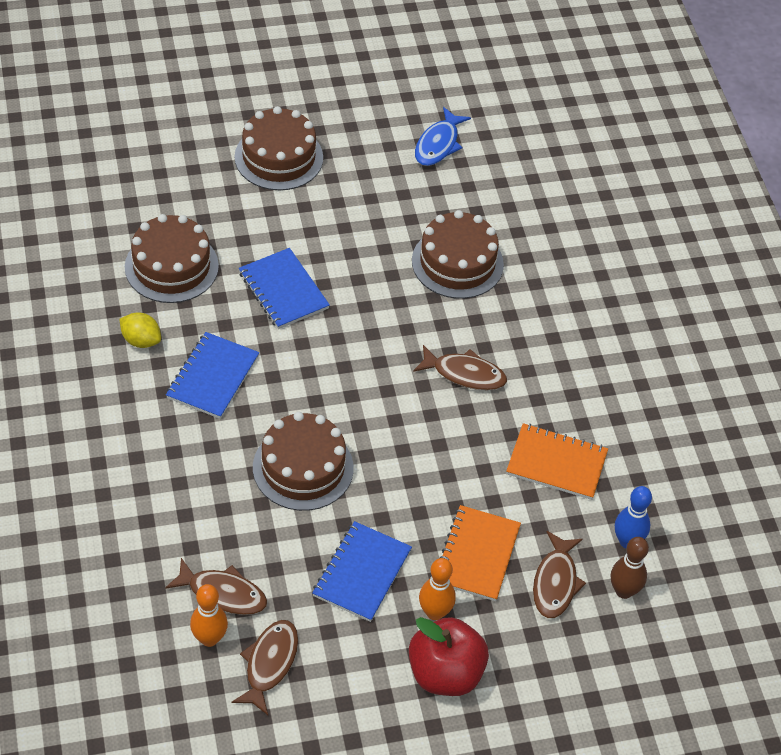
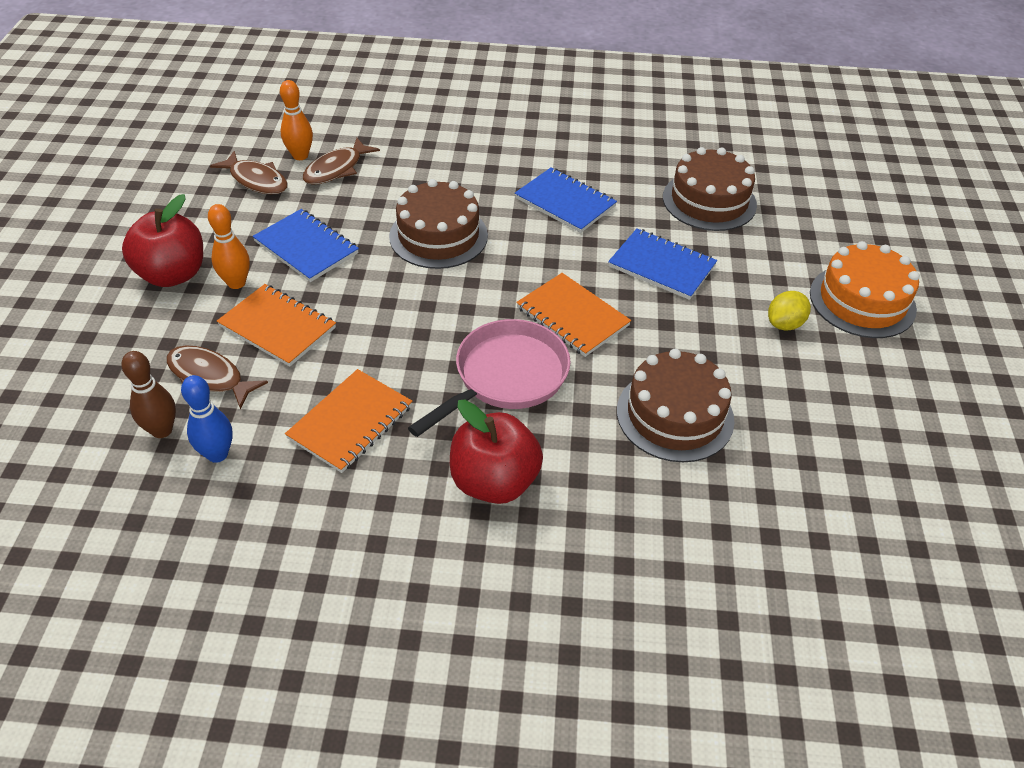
camera: 110 degrees right, 5 degrees down
yellow lemon [119,312,161,348] -> yellow lemon moved to [768,291,811,331]
brown cake [234,106,323,190] -> orange cake [810,241,920,338]
blue notebook [239,248,330,329] -> blue notebook turned 45 degrees clockwise [608,228,717,300]
brown fish [413,345,507,390] -> pink pan [408,319,571,437]
blue fish [415,107,471,166] -> none
none -> red apple [450,400,543,504]
none -> orange notebook [516,273,631,357]

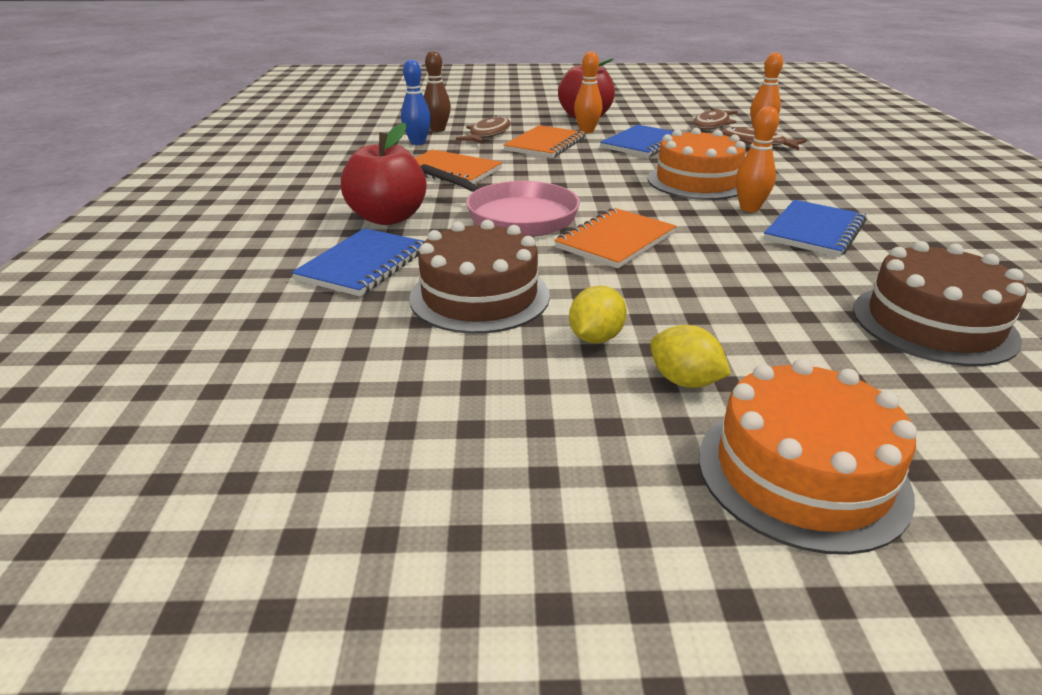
camera: 85 degrees right, 15 degrees down
brown cake [389,179,488,269] -> orange cake [648,128,746,200]
blue notebook [608,228,717,300] -> blue notebook moved to [291,228,424,296]
none -> yellow lemon [569,285,627,344]
none -> orange bowling pin [736,106,779,212]

